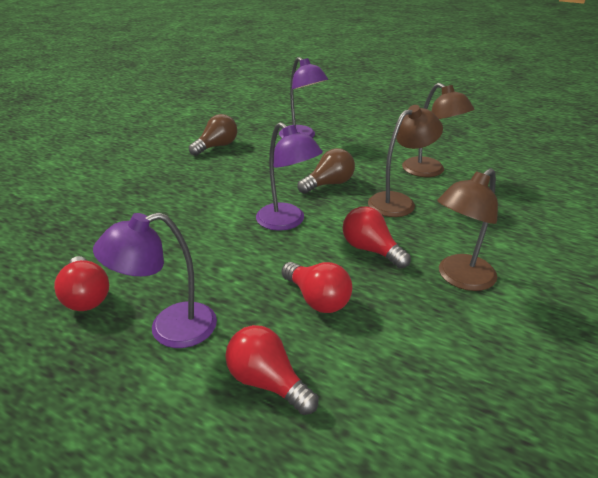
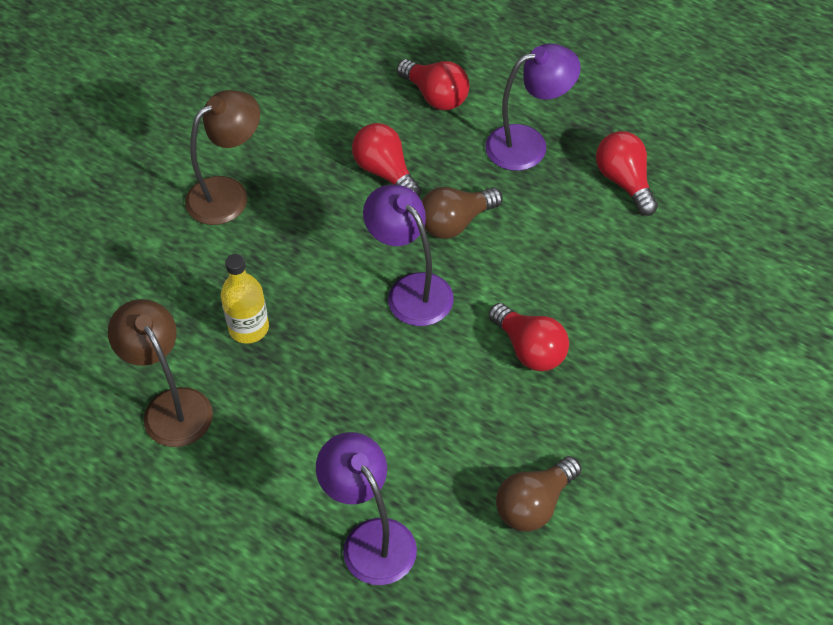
camera: 175 degrees left, 20 degrees up
brown light bulb [297,148,355,194] -> brown light bulb moved to [422,187,503,239]
red light bulb [343,206,411,268] -> red light bulb moved to [489,303,569,371]
brown lamp [368,105,443,217] -> yellow bottle [221,254,269,344]

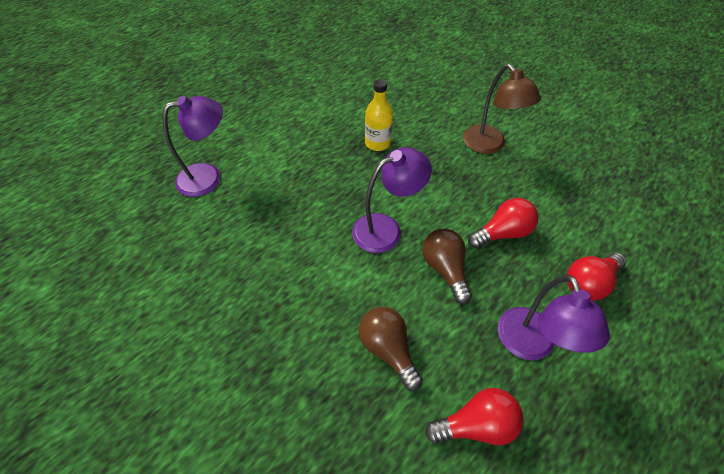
camera: 100 degrees right, 0 degrees up
brown lamp [108,299,213,447] -> none
red light bulb [489,303,569,371] -> none
brown light bulb [496,456,581,532] -> brown light bulb moved to [359,307,423,391]

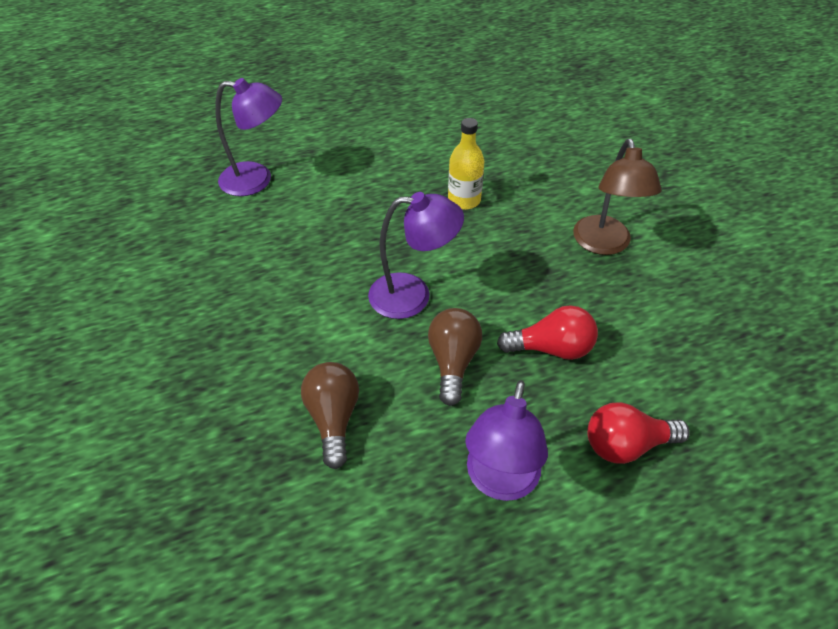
camera: 25 degrees right, 5 degrees down
red light bulb [425,388,523,445] -> none

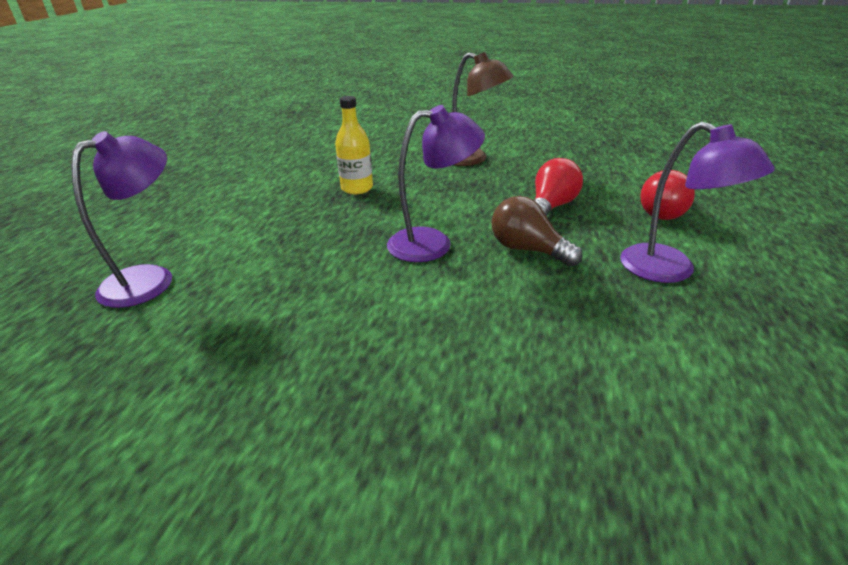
camera: 55 degrees left, 15 degrees down
brown light bulb [301,362,359,469] -> none
purple lamp [368,192,464,319] -> purple lamp turned 45 degrees clockwise [387,105,485,262]

